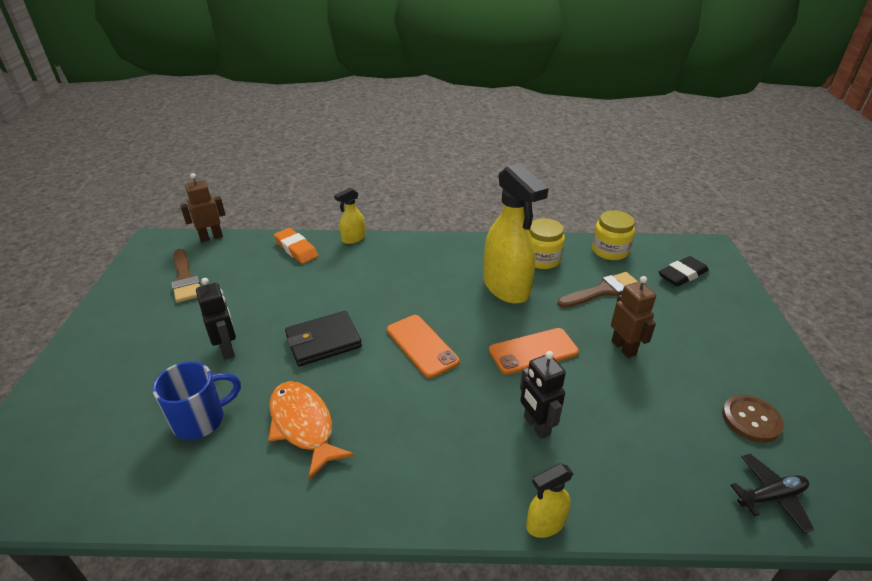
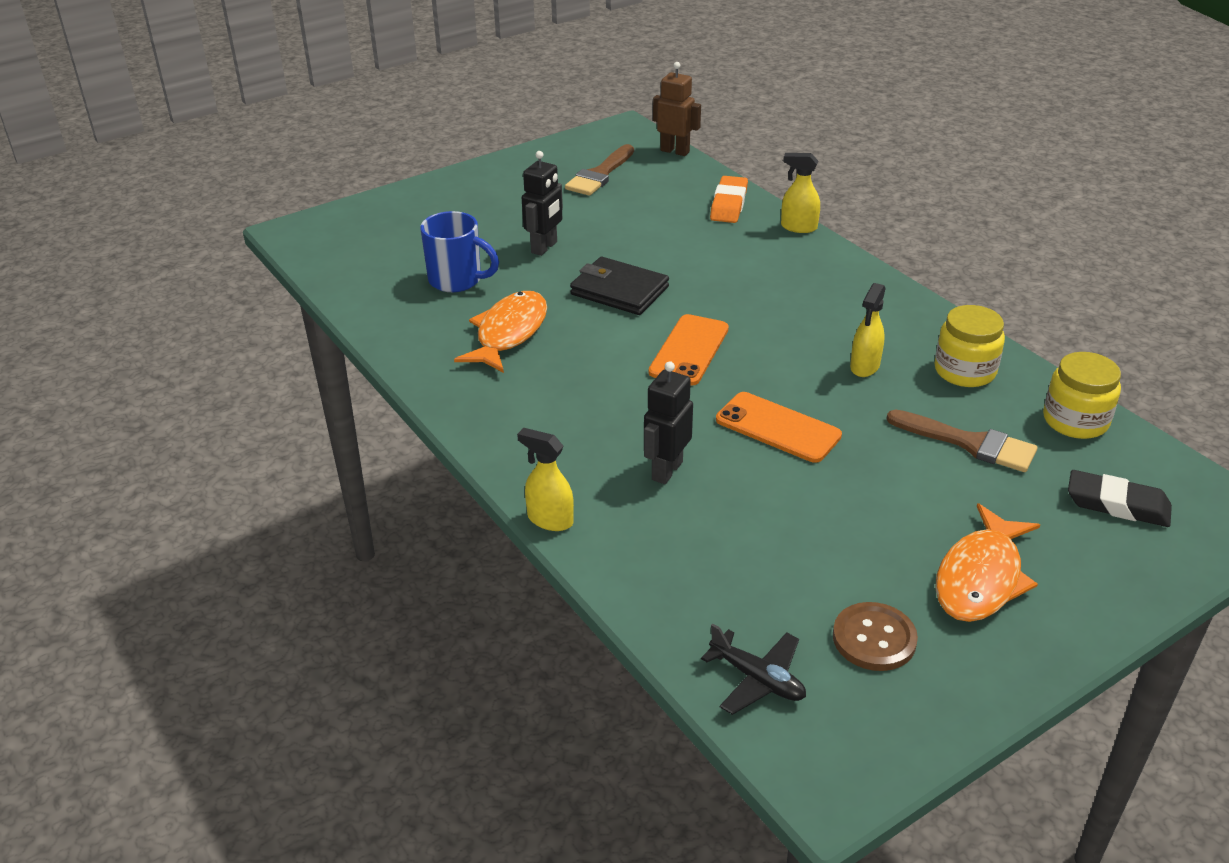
camera: 55 degrees right, 0 degrees up
yellow spray bottle [484,163,548,304] -> yellow spray bottle [850,283,886,377], size x0.47
brown robot [611,276,656,358] -> none
none -> orange fish [935,503,1040,622]

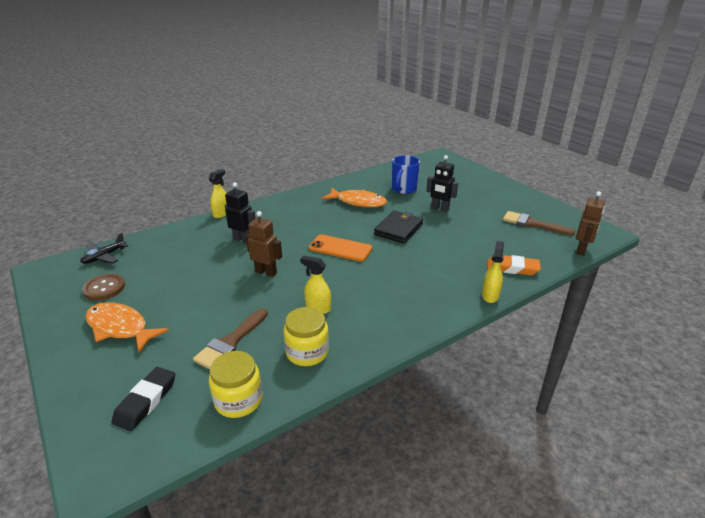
camera: 90 degrees right, 5 degrees down
orange phone [716,392,842,463] -> brown robot [246,211,282,277]

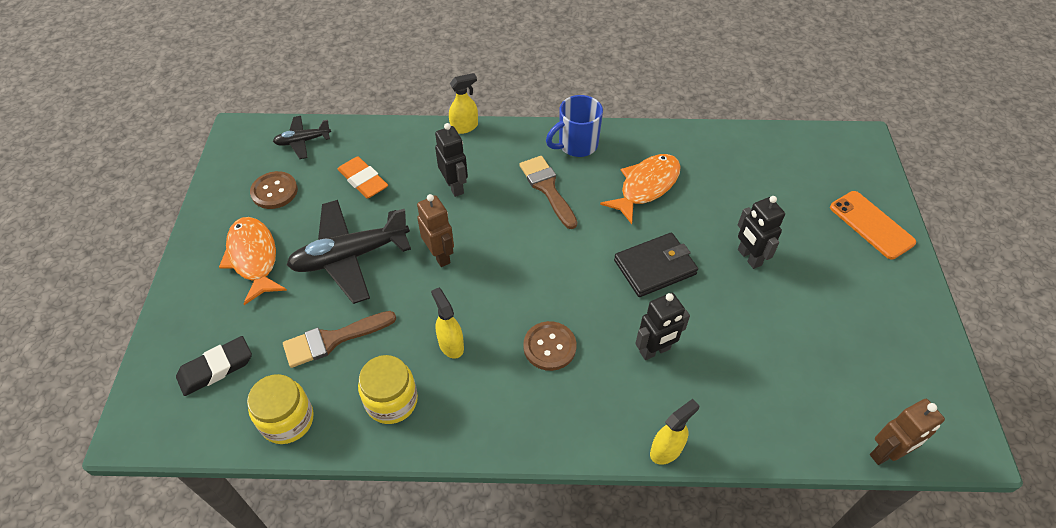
camera: 35 degrees right, 20 degrees up
orange phone [309,234,372,262] -> orange phone moved to [830,191,916,259]
orange fish [322,188,387,208] -> orange fish turned 105 degrees counterclockwise [600,154,681,224]
blue mug [392,155,420,194] -> blue mug moved to [546,95,603,157]
orange eraser [487,255,541,275] -> orange eraser moved to [338,156,388,199]
brown brush [503,211,575,236] -> brown brush moved to [519,156,577,229]
none -> black plane [287,200,411,304]
none -> brown button [523,321,576,371]
none -> black robot [635,293,690,360]

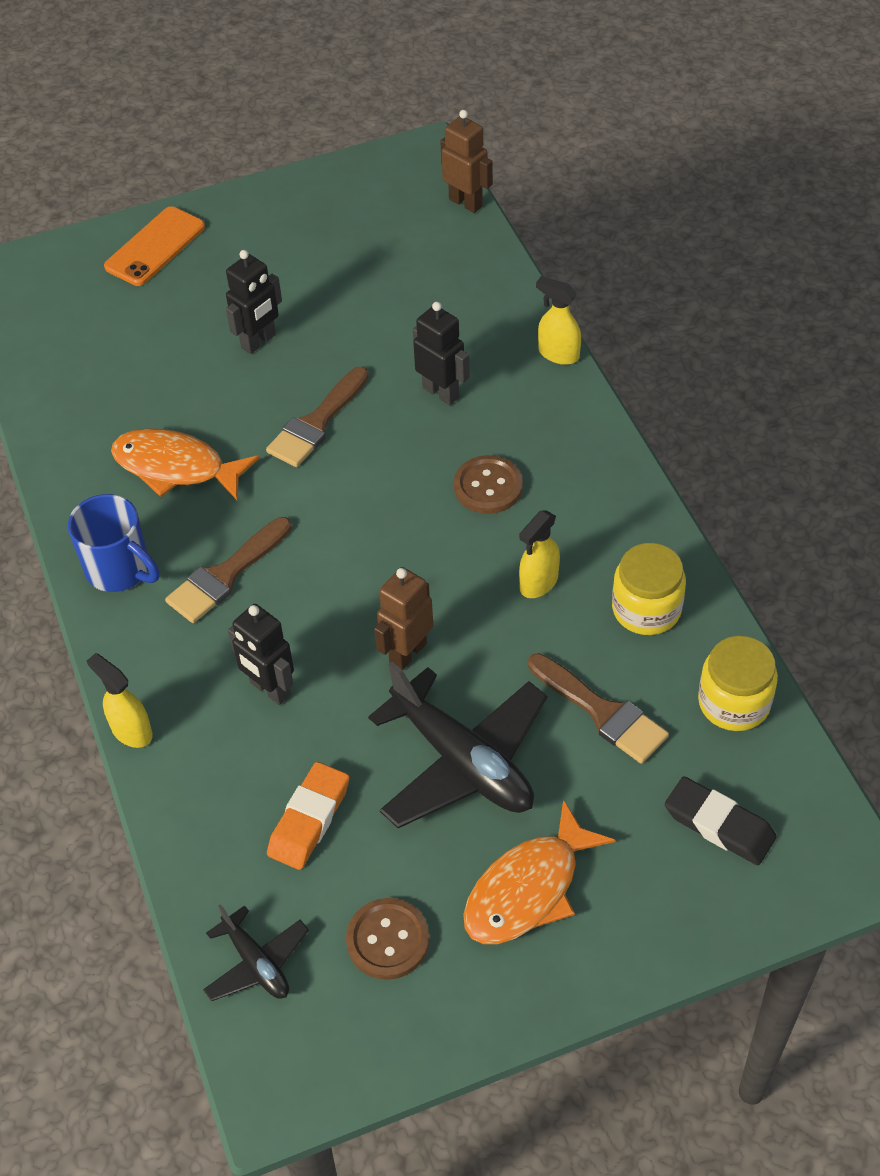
camera: 110 degrees left, 0 degrees up
black robot [435,123,468,197] -> black robot turned 90 degrees counterclockwise [228,604,294,705]
black wallet [614,233,698,297] -> brown brush [266,367,369,467]

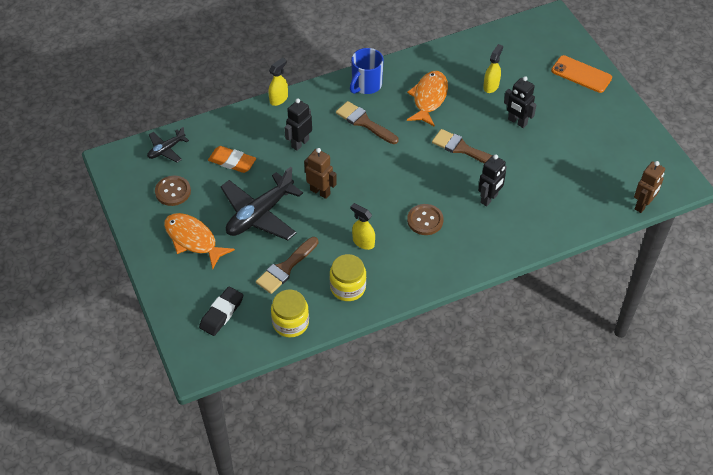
camera: 85 degrees right, 0 degrees up
yellow spray bottle [536,276,581,365] -> yellow spray bottle moved to [483,44,503,93]

